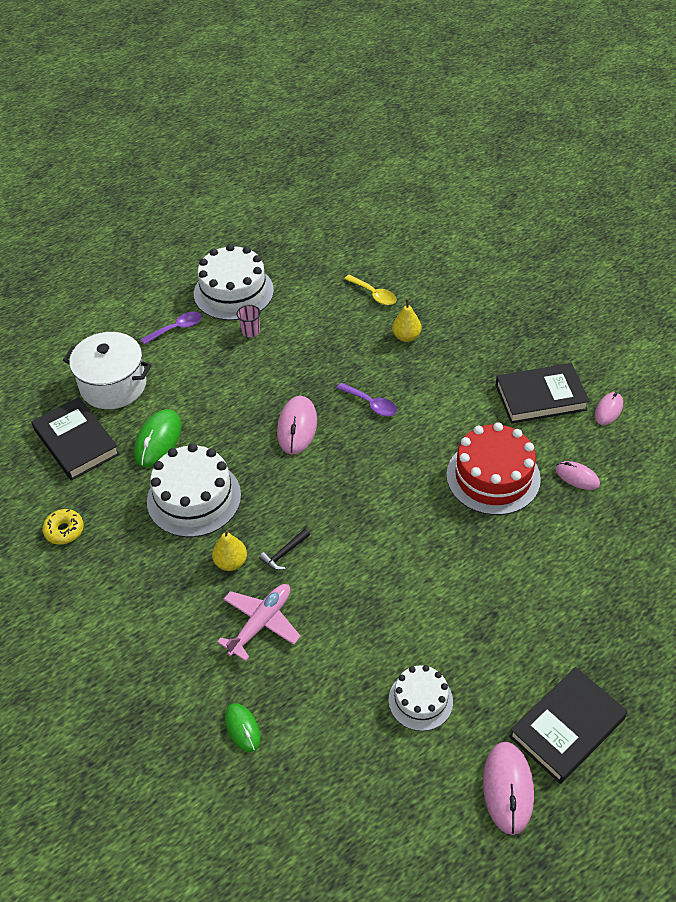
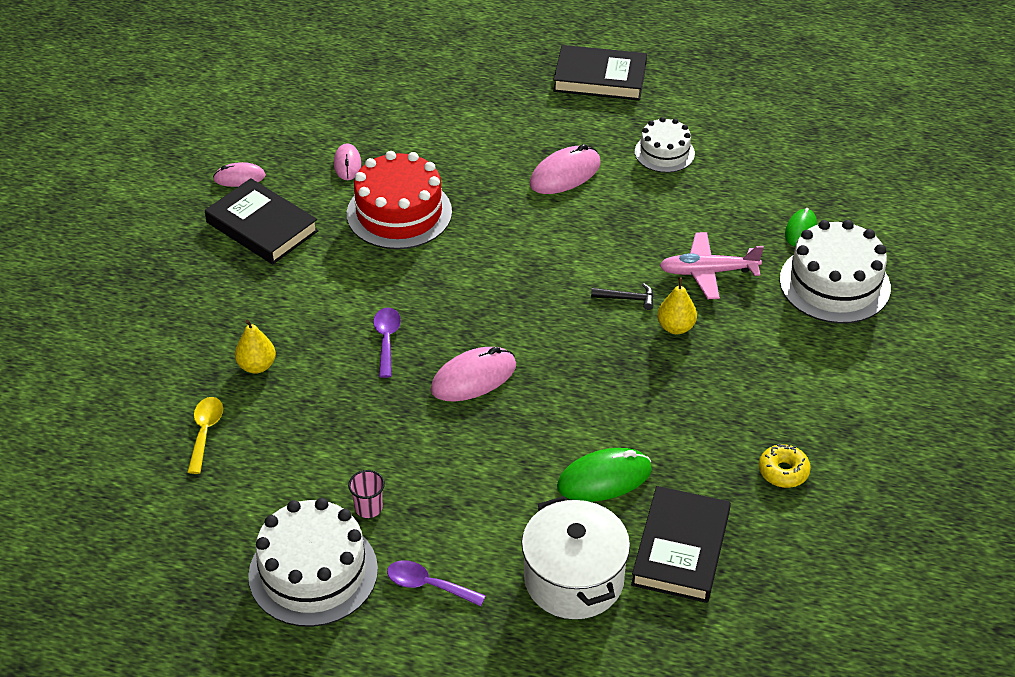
camera: 130 degrees left, 5 degrees down
white cake [147,443,241,537] -> white cake moved to [780,220,891,324]
pink mouse [483,742,534,835] -> pink mouse moved to [530,144,601,194]

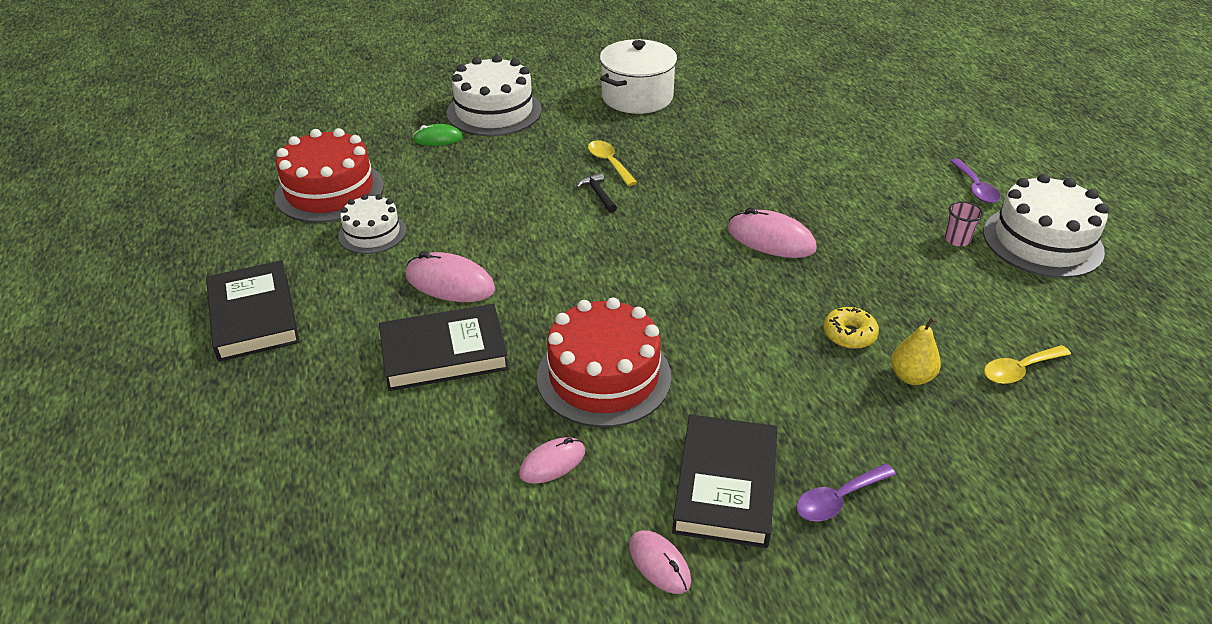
camera: 120 degrees left, 5 degrees down
purple spoon [373,307,401,378] -> purple spoon moved to [796,463,896,521]
white pot [521,496,630,619] -> white pot moved to [600,39,677,114]
green mouse [557,448,652,502] -> none
black book [631,486,731,603] -> black book moved to [379,304,509,391]
yellow pear [657,278,697,334] -> yellow spoon [588,140,637,186]
pink plane [659,232,764,299] -> none
yellow donut [759,444,811,488] -> yellow donut moved to [824,307,879,349]
none -> red cake [275,128,384,223]

